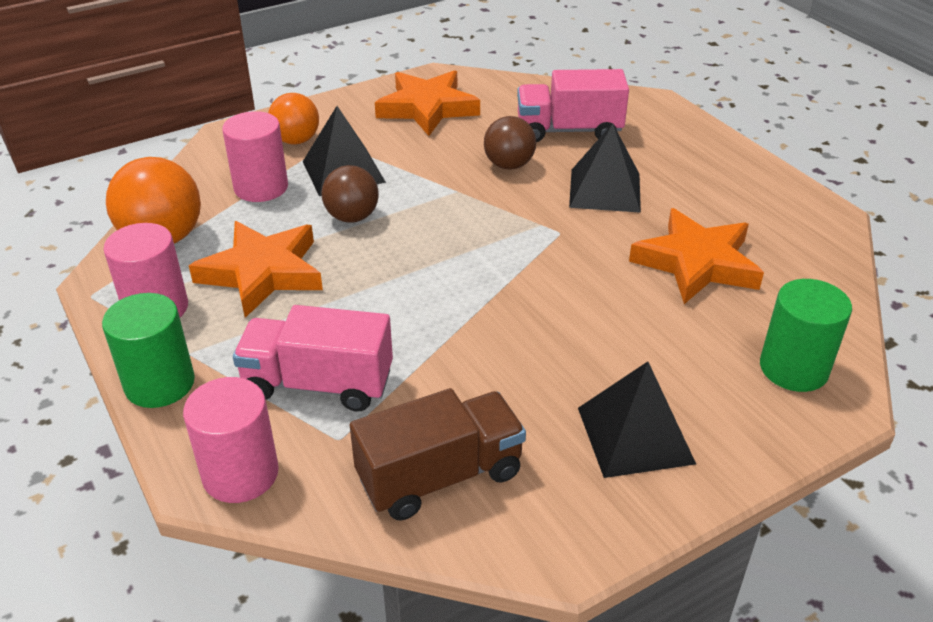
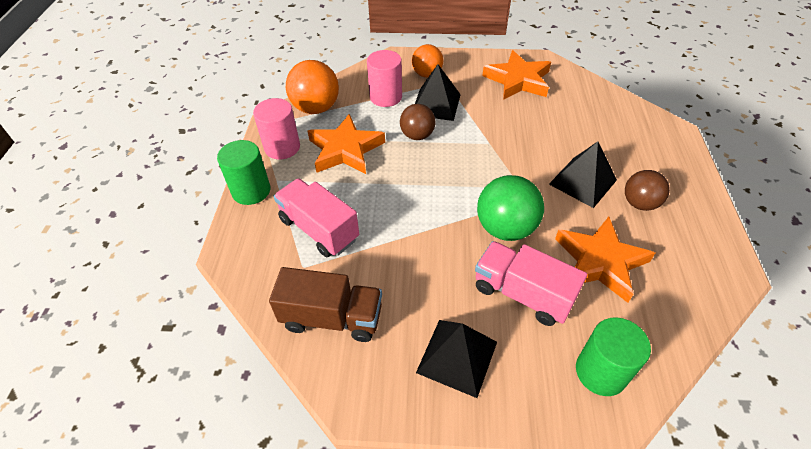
camera: 35 degrees right, 10 degrees up
pink cylinder [183,377,279,503] -> none
brown ball [484,116,536,170] -> brown ball moved to [625,170,670,211]
pink truck [517,69,629,142] -> pink truck moved to [475,241,587,326]
none -> green ball [477,175,544,241]

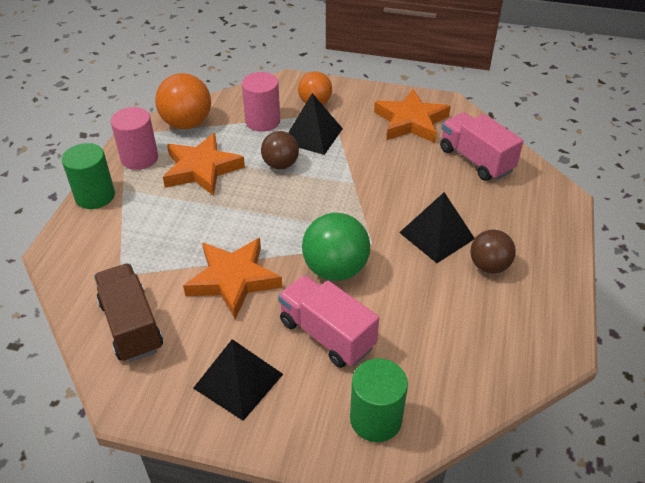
camera: 10 degrees right, 5 degrees down
brown truck [269,267,382,342] -> brown truck turned 135 degrees counterclockwise [94,263,163,362]
pink truck [273,178,359,257] -> pink truck moved to [440,112,524,181]
orange star [555,217,655,303] -> orange star moved to [183,238,282,319]

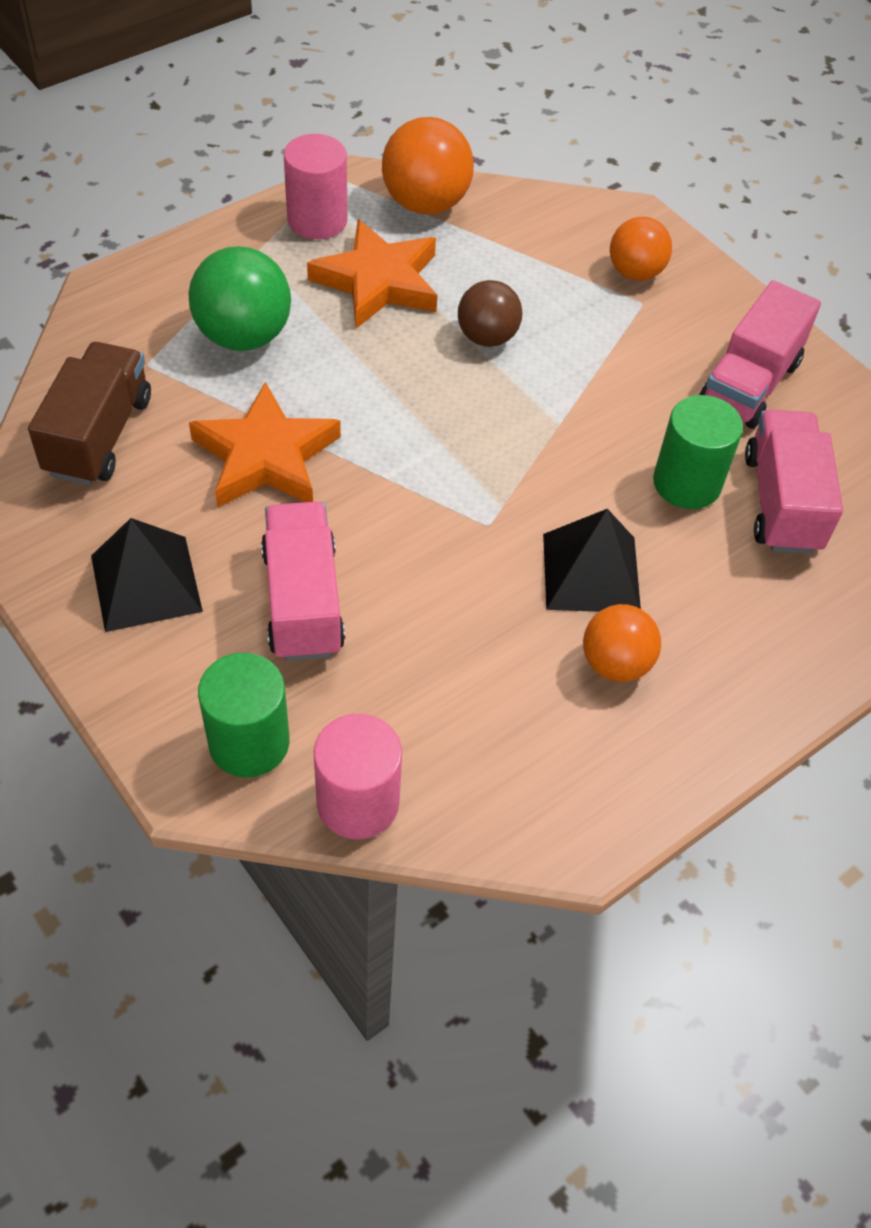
camera: 35 degrees right, 10 degrees up
green cylinder [62,143,115,209] -> green cylinder moved to [653,395,743,509]
pink cylinder [242,72,280,132] -> pink cylinder moved to [314,714,402,839]
black pyramid [288,93,343,155] -> none
green ball [302,213,370,281] -> green ball moved to [189,246,291,351]
orange star [374,89,451,143] -> pink truck [699,280,821,429]
brown ball [470,230,516,274] -> orange ball [583,604,661,682]

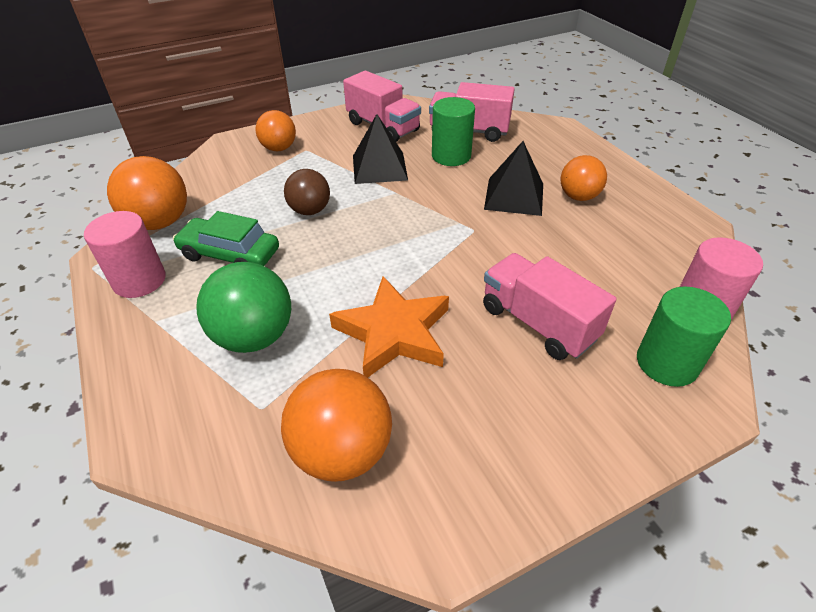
camera: 75 degrees left, 10 degrees down
brown truck [28,342,151,485] -> orange ball [281,369,392,482]
black pyramid [91,518,203,632] -> black pyramid moved to [353,114,408,184]
pink truck [261,502,345,661] -> pink truck turned 45 degrees clockwise [483,253,616,360]
orange star [307,219,437,328] -> green car [173,211,279,266]

